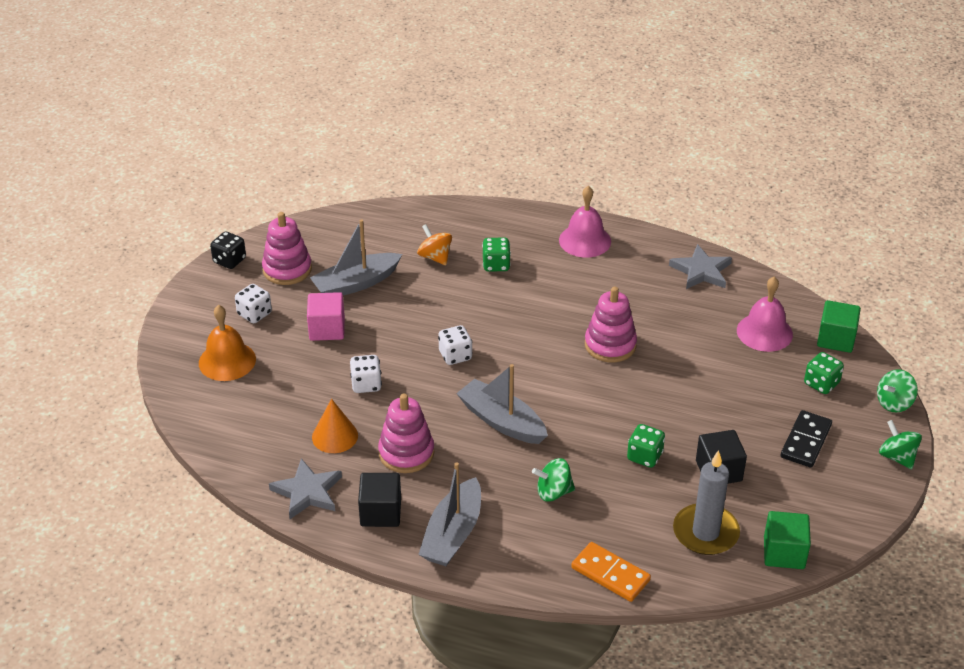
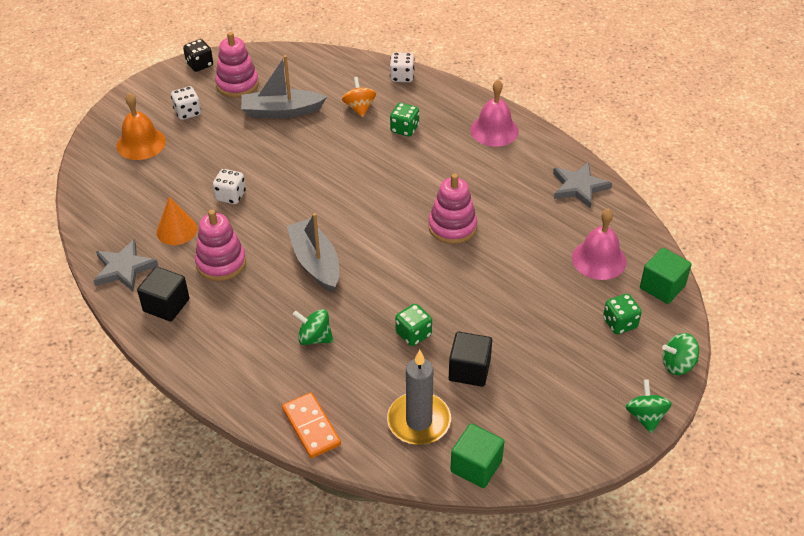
camera: 25 degrees right, 5 degrees up
pink cube [307,292,345,341] -> none
grey boat [418,462,481,566] -> none
white dice [438,325,472,365] -> white dice moved to [390,52,415,82]
black domino [781,410,832,467] -> none

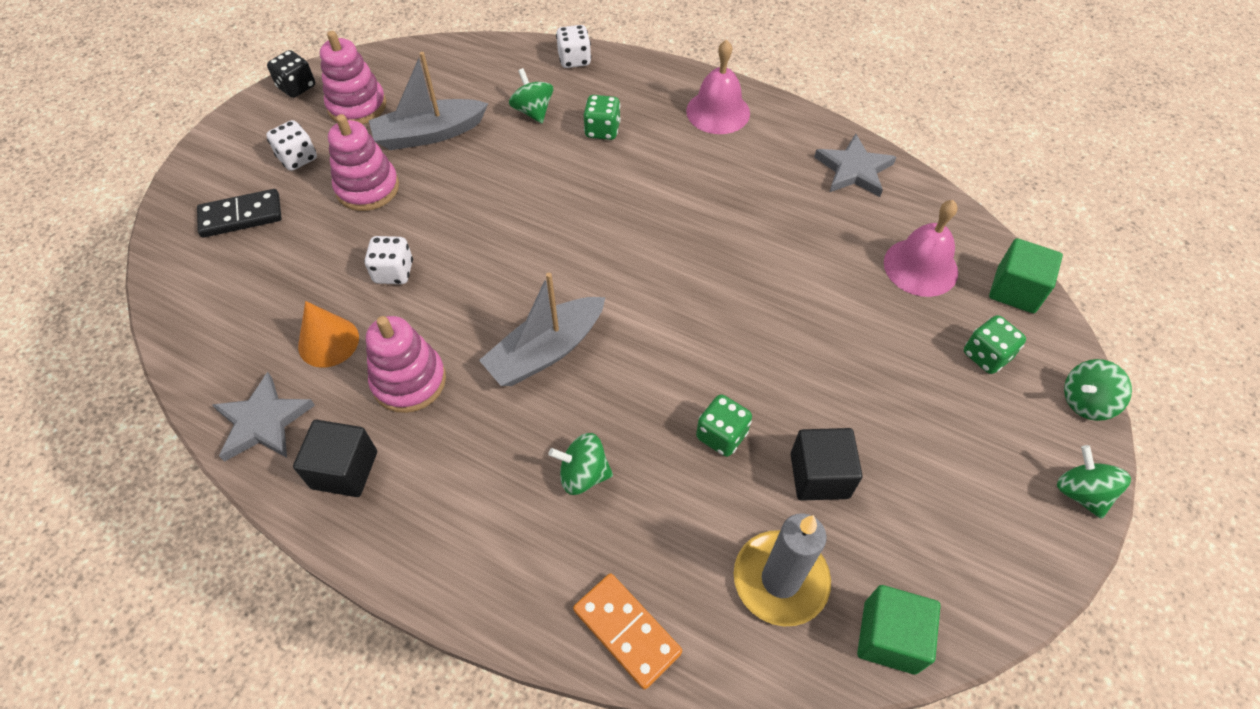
camera: 15 degrees left, 10 degrees up
orange bell [117,93,166,160] -> black domino [197,189,282,238]
grey boat [287,213,339,292] -> grey boat turned 90 degrees counterclockwise [479,273,605,386]
orange spinning top [342,77,376,117] -> green spinning top [509,68,553,123]
pink stacking toy [428,173,477,244] -> pink stacking toy moved to [328,114,399,211]

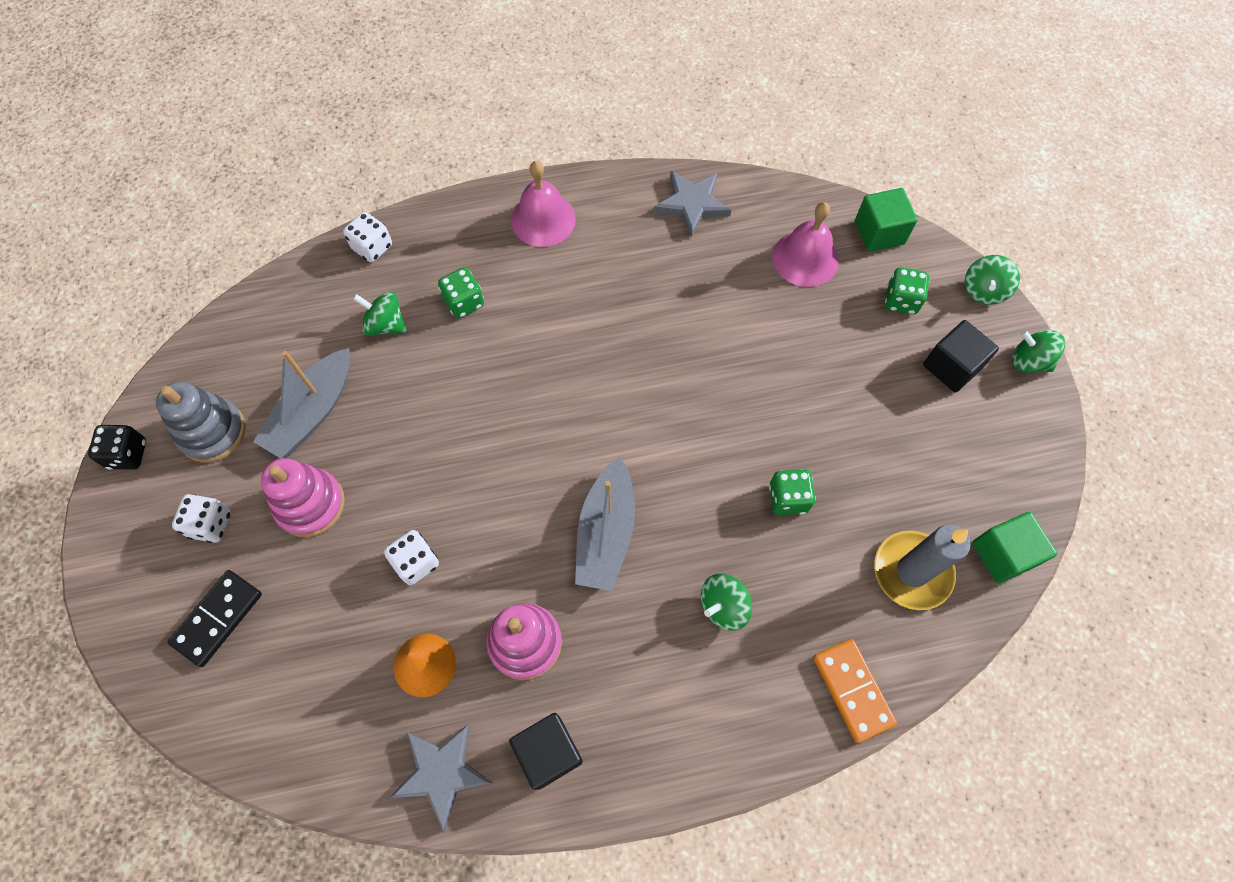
camera: 40 degrees left, 10 degrees up
pink stacking toy [320,31,386,124] -> grey stacking toy [156,382,246,462]
orange domino [573,573,682,690] -> orange domino turned 60 degrees clockwise [813,639,897,743]
black cube [790,428,863,501] -> black cube moved to [923,320,999,393]

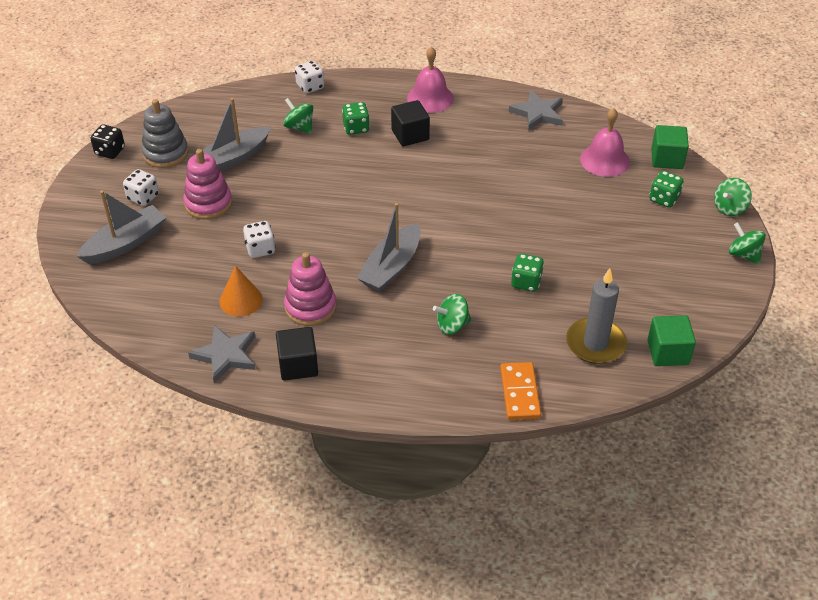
camera: 20 degrees right, 20 degrees down
black domino [168,570,262,667] -> grey boat [77,190,167,264]
black cube [923,320,999,393] -> black cube moved to [391,100,430,146]

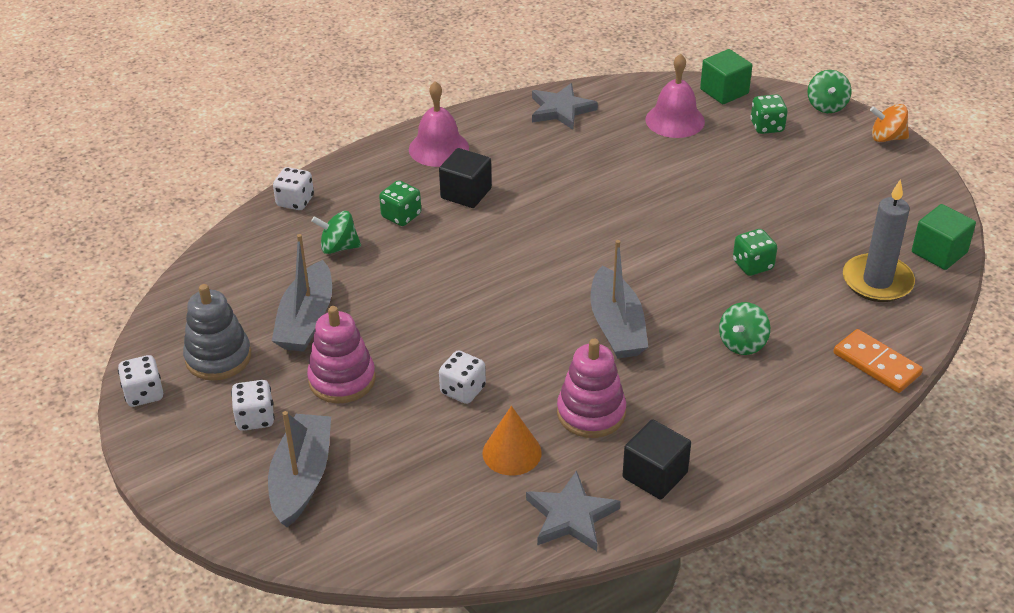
camera: 40 degrees left, 5 degrees down
black dice [90,125,125,159] -> white dice [118,355,163,407]
green spinning top [729,222,766,264] -> orange spinning top [870,104,909,142]

